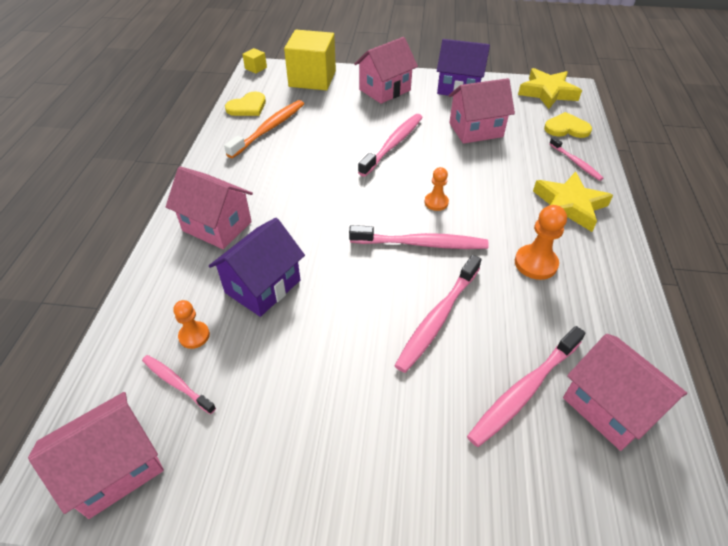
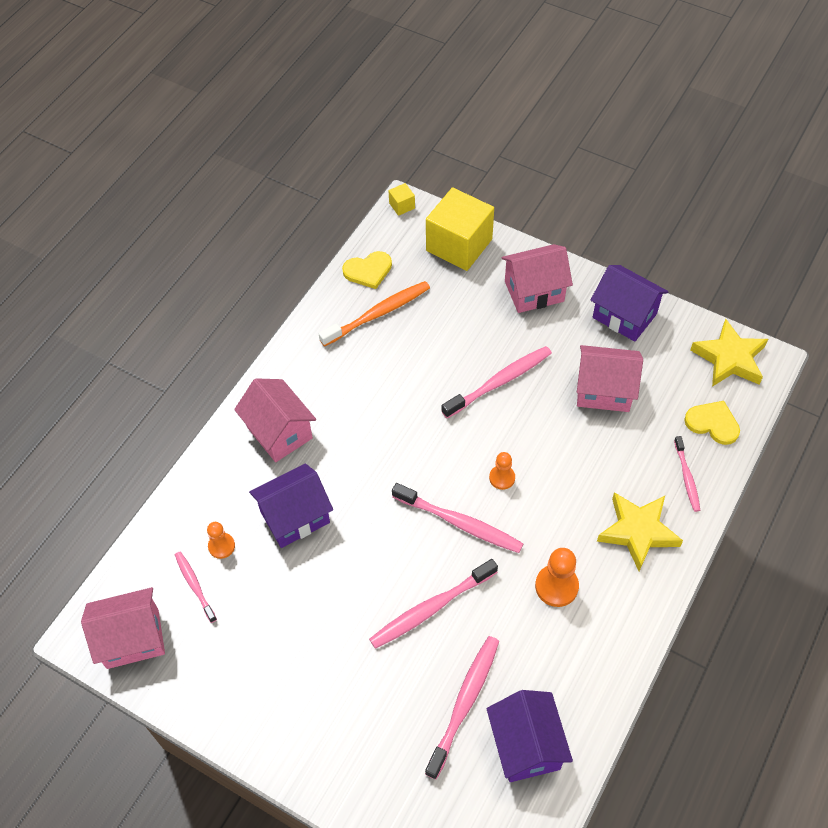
camera: 25 degrees right, 10 degrees up
pink toothbrush [467,326,586,447] -> pink toothbrush turned 135 degrees clockwise [425,636,499,780]
pink house [563,334,687,451] -> purple house [487,690,573,782]

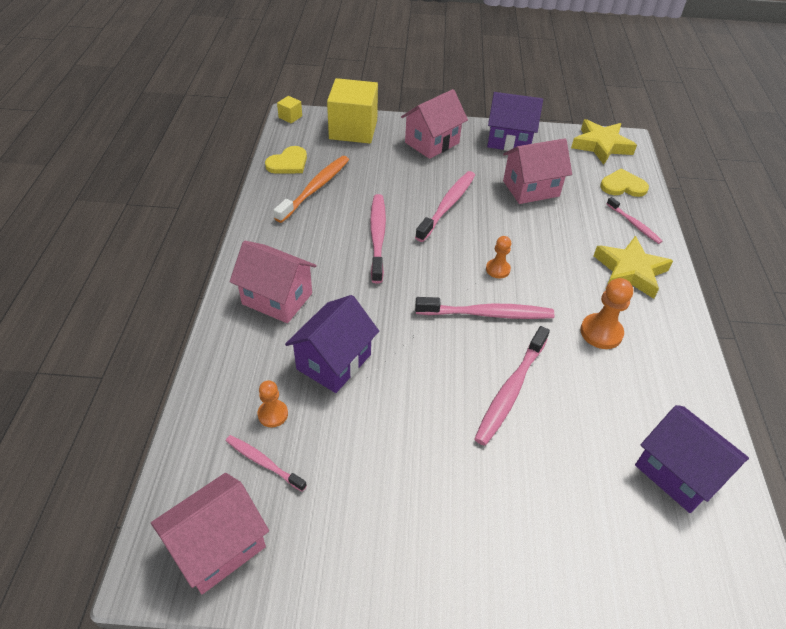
camera: 30 degrees left, 10 degrees down
pink toothbrush [425,636,499,780] -> pink toothbrush moved to [370,194,386,284]

